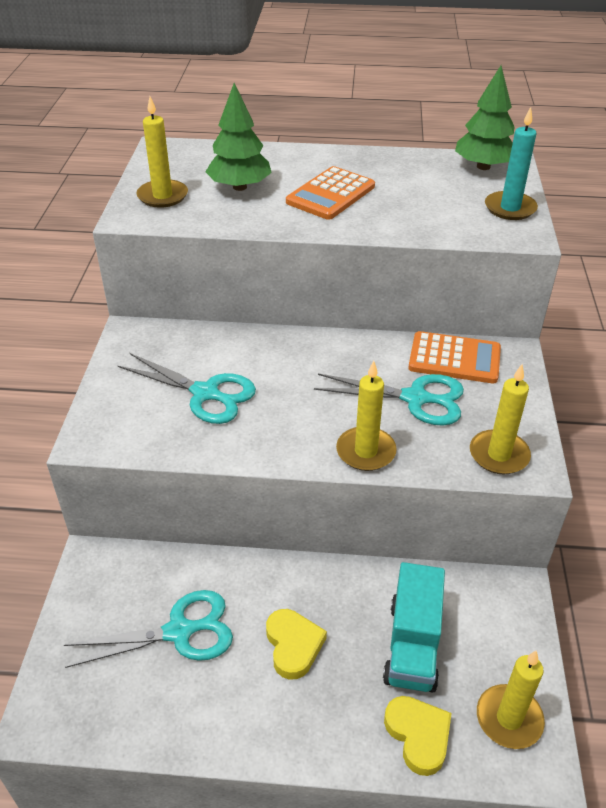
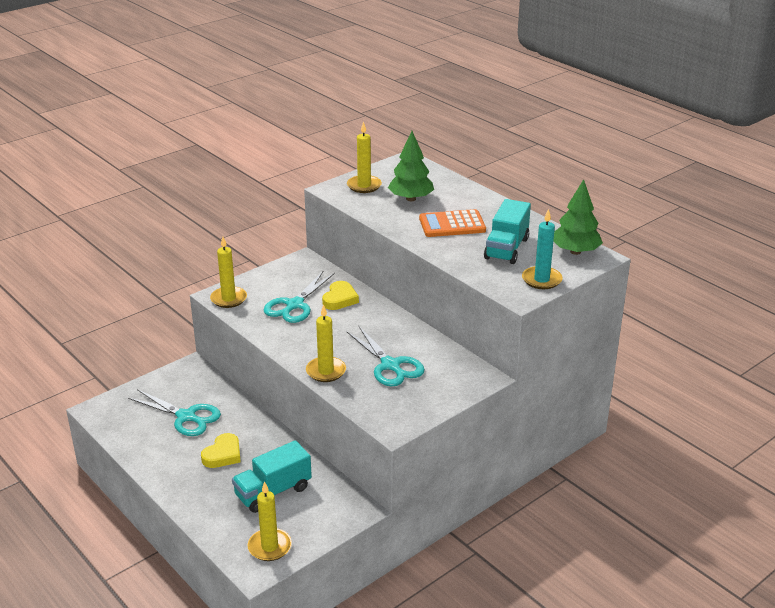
camera: 45 degrees right, 10 degrees down
turquoise scissors [118,353,256,424] -> turquoise scissors turned 45 degrees clockwise [264,271,335,323]
yellow heart [384,696,452,776] -> yellow heart moved to [322,281,359,310]
orange calculator [408,331,501,383] -> none
yellow candle [470,364,531,475] -> yellow candle moved to [210,237,247,308]
none -> turquoise truck [484,199,531,264]

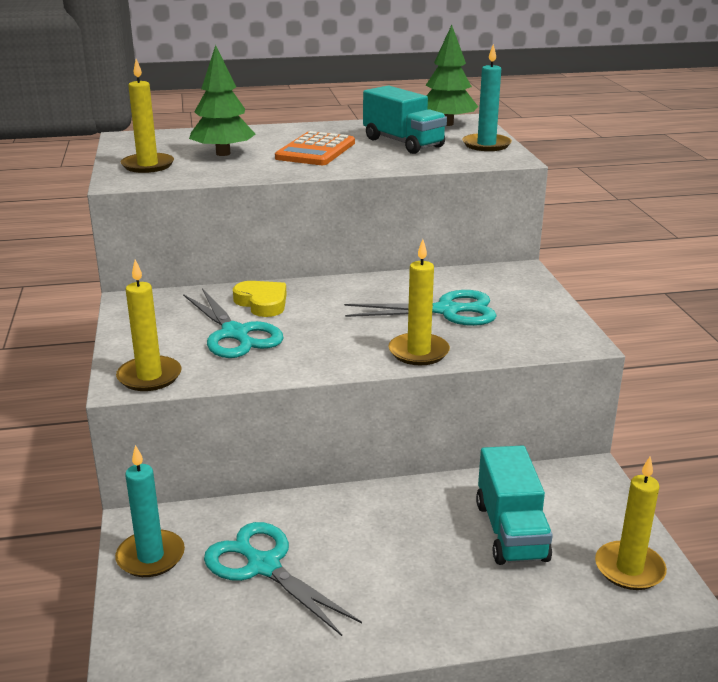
camera: 60 degrees left, 5 degrees down
turquoise scissors [128,389,221,436] -> turquoise scissors turned 105 degrees counterclockwise [204,522,362,636]
yellow heart [201,433,241,468] -> none
none -> turquoise candle [115,445,185,577]

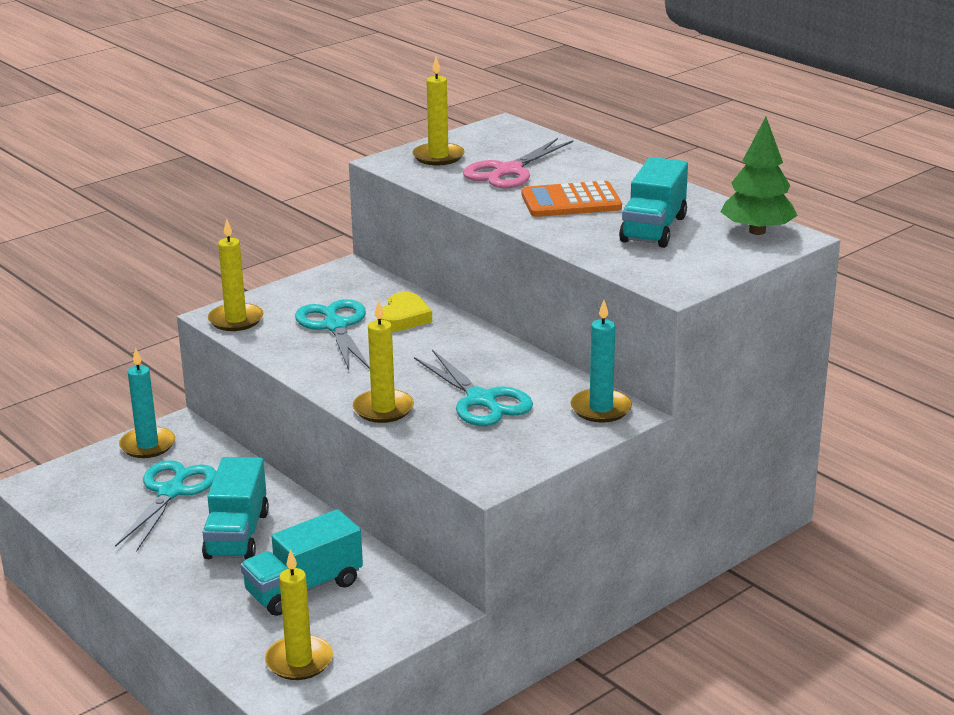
camera: 60 degrees right, 0 degrees up
turquoise scissors [183,288,283,358] -> turquoise scissors turned 135 degrees clockwise [295,299,370,370]
green tree [189,45,255,156] -> pink scissors [463,138,573,188]
turquoise candle [462,44,512,151] -> turquoise candle moved to [570,300,632,423]
none -> turquoise truck [202,457,269,560]

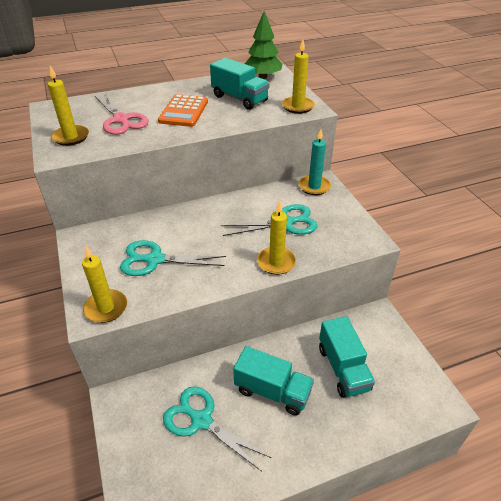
camera: 70 degrees left, 15 degrees up
turquoise candle [119,348,175,458] -> none
yellow candle [265,549,333,680] -> yellow candle moved to [282,40,315,114]
yellow heart [377,292,432,332] -> none

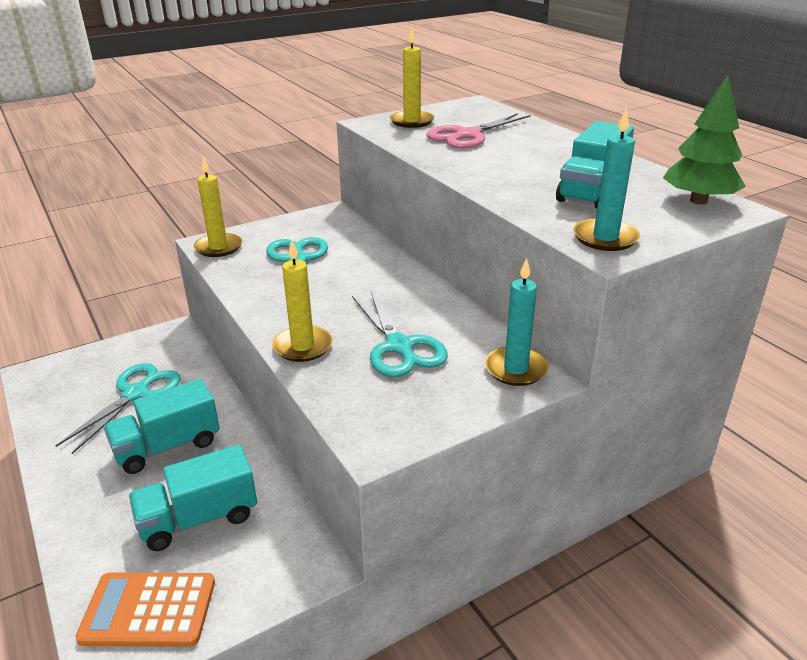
camera: 80 degrees right, 10 degrees down
orange calculator [158,94,208,127] -> orange calculator moved to [76,573,215,647]
turquoise truck [233,346,314,416] -> turquoise truck turned 45 degrees clockwise [103,379,220,474]
yellow candle [282,40,315,114] -> turquoise candle [573,107,640,251]

